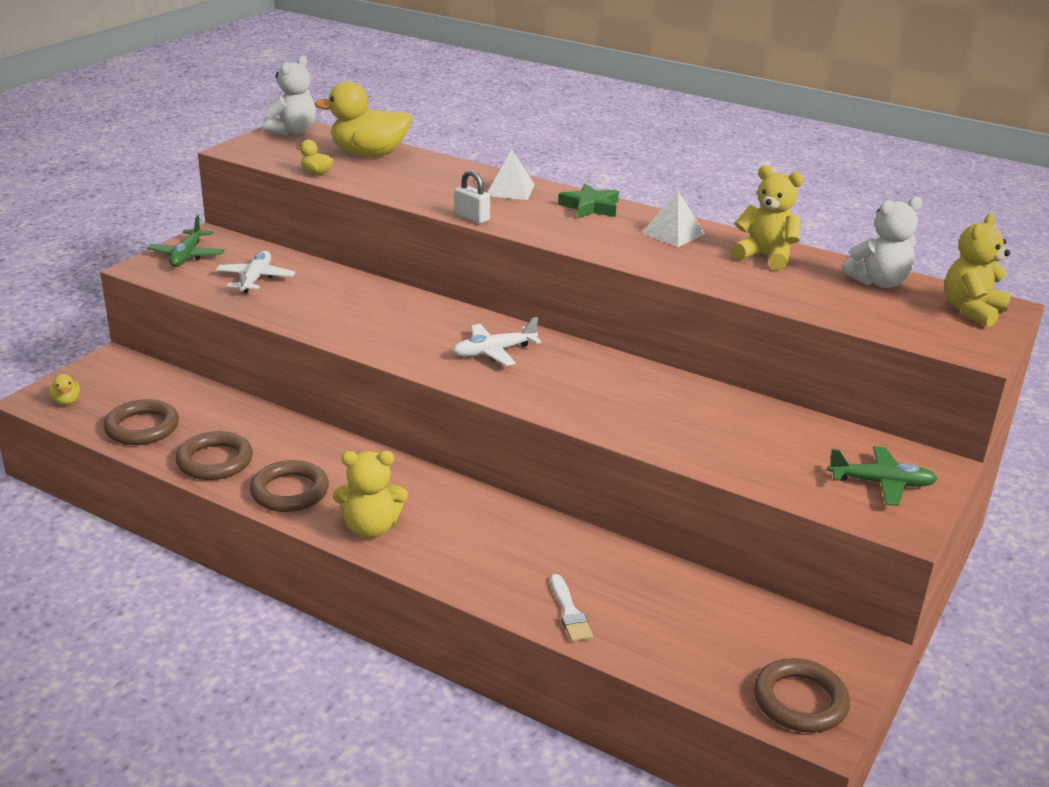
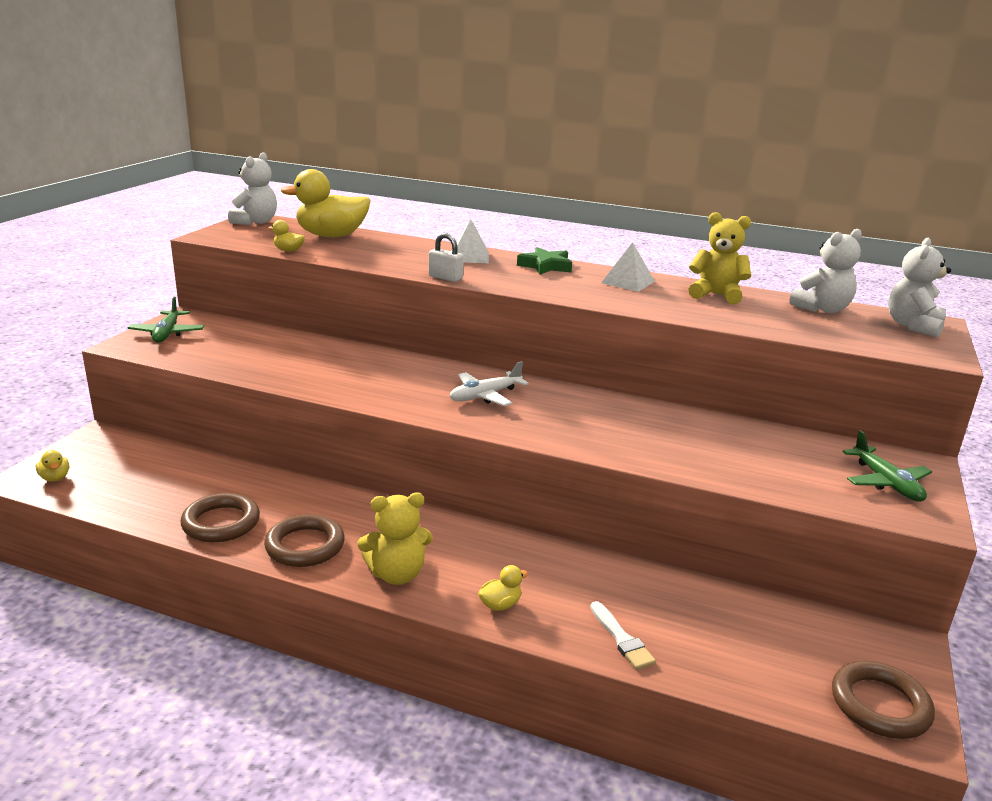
camera: 10 degrees left, 5 degrees down
brown ring [104,399,179,445] -> none
white plane [216,251,295,293] -> none
green plane [828,446,938,506] -> green plane turned 75 degrees clockwise [842,430,932,502]
yellow teddy bear [945,213,1011,327] -> white teddy bear [888,238,951,337]
none -> yellow duck [478,565,528,611]

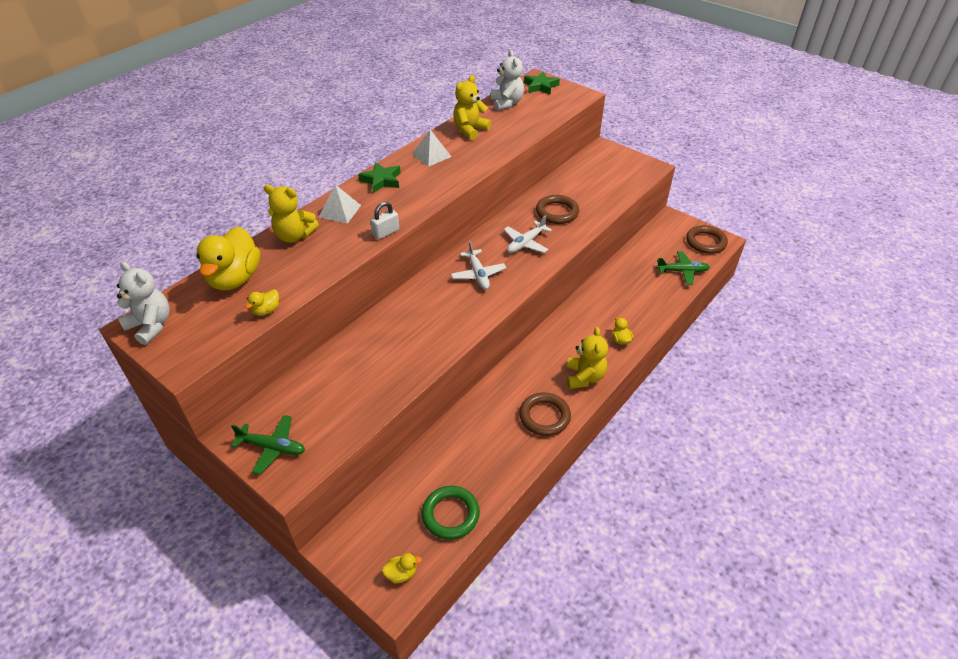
camera: 70 degrees left, 20 degrees up
brown ring [181,493,260,542] -> brown ring moved to [536,195,579,224]
white brush [590,601,656,670] -> none
green plane [842,430,932,502] -> green plane moved to [656,251,710,285]
white teddy bear [888,238,951,337] -> green star [524,72,560,95]
none -> yellow teddy bear [264,185,319,243]
none -> green ring [422,486,480,540]
none -> white plane [504,215,552,253]

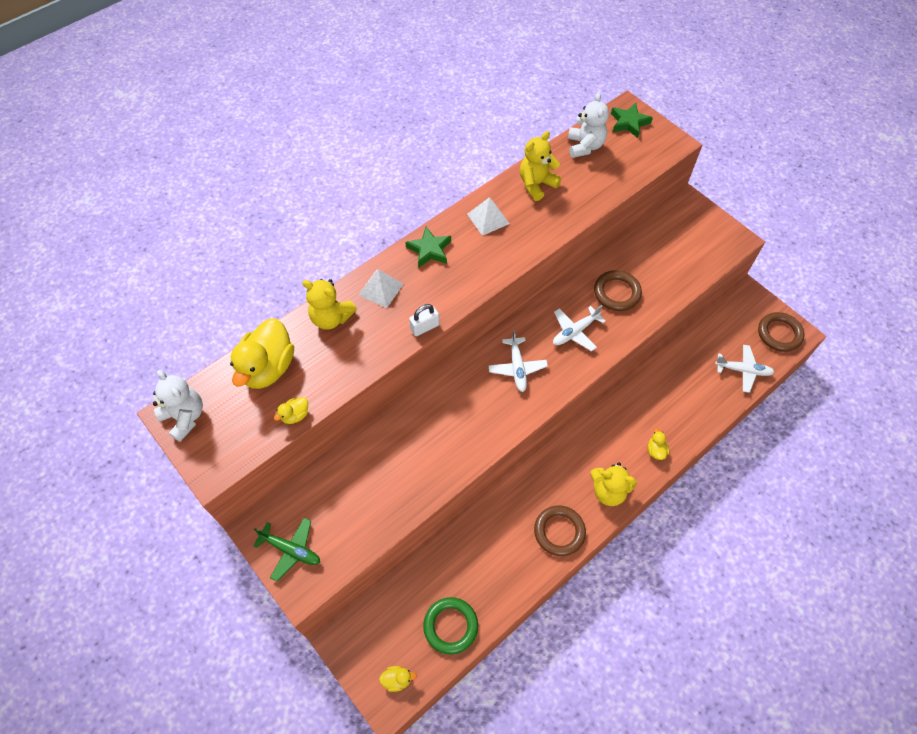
camera: 10 degrees right, 15 degrees up
yellow teddy bear [567,327,608,389] -> yellow teddy bear turned 90 degrees clockwise [590,462,637,506]
green plane [656,251,710,285] -> white plane [715,345,774,393]

